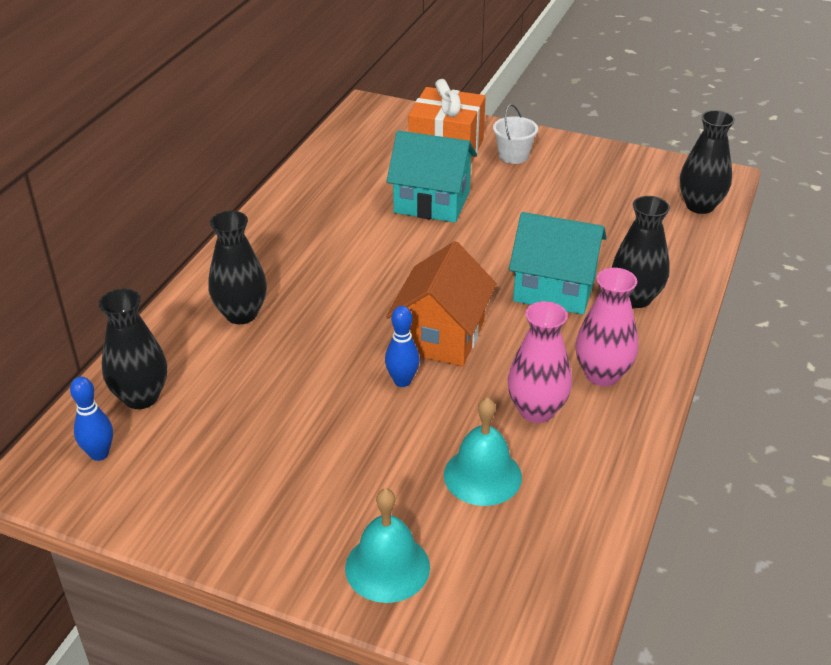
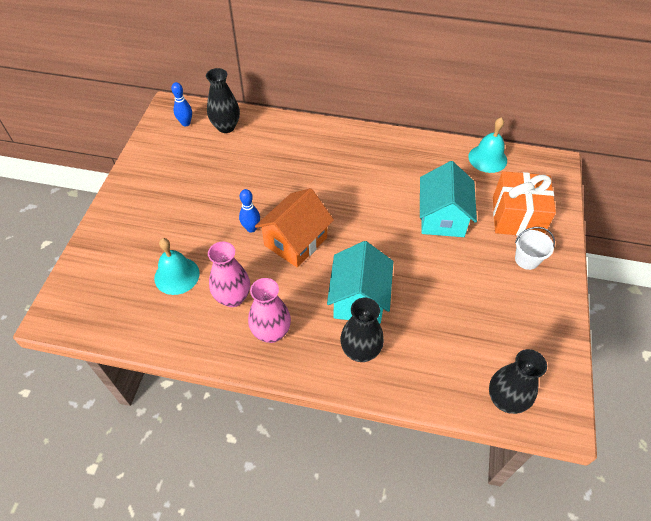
camera: 80 degrees right, 15 degrees up
black vase [209,211,267,324] -> none
turquoise bell [345,488,430,603] -> turquoise bell moved to [468,117,507,173]
orange house [386,241,496,367] -> orange house turned 60 degrees counterclockwise [255,188,334,267]

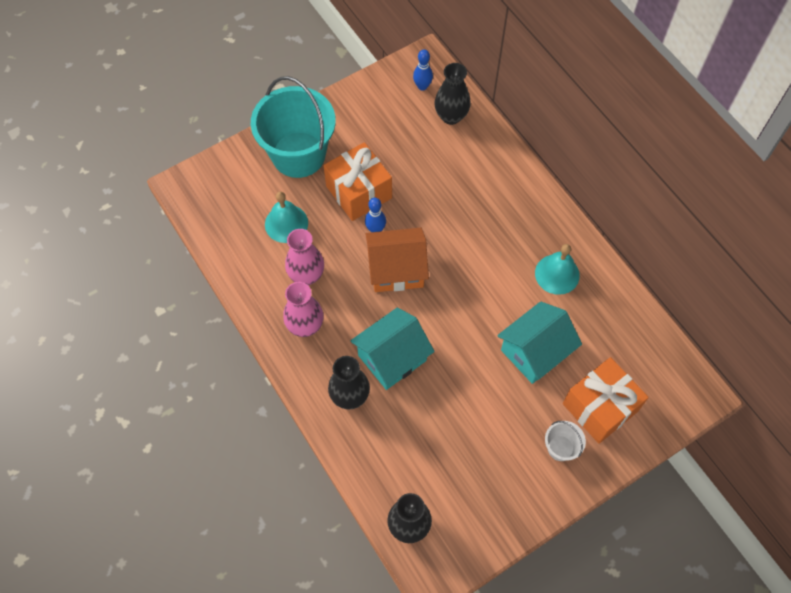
camera: 45 degrees right, 10 degrees up
turquoise bell [468,117,507,173] -> turquoise bell moved to [535,244,580,295]
none -> turquoise bucket [251,76,336,178]
none -> orange gift [323,142,392,221]

